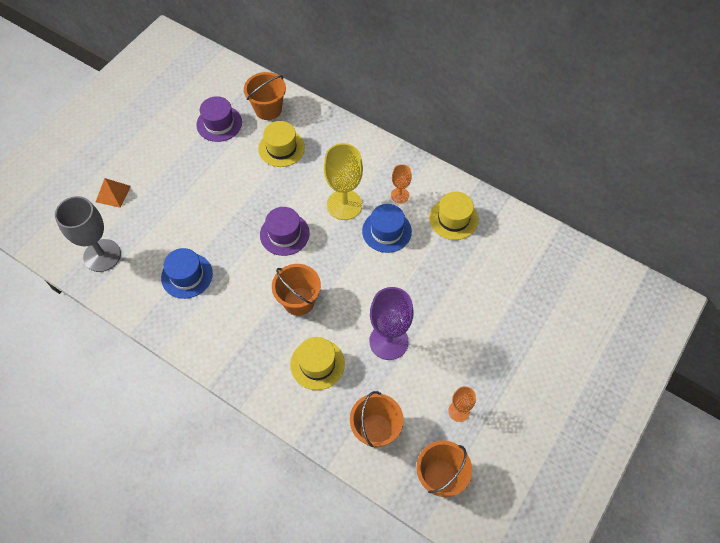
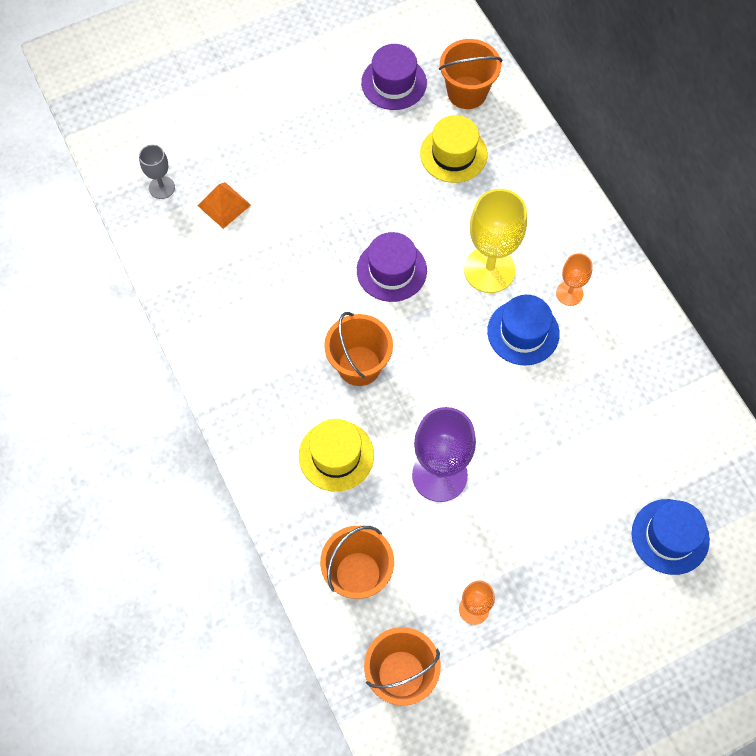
camera: 30 degrees right, 5 degrees up
grey goblet [55,196,121,272] -> grey goblet [139,144,175,199], size x0.52
orange pyramid [96,178,131,208] -> orange pyramid moved to [197,182,251,229]
blue hat [161,248,213,299] -> blue hat moved to [631,499,710,575]
yellow hat [429,192,479,240] -> none

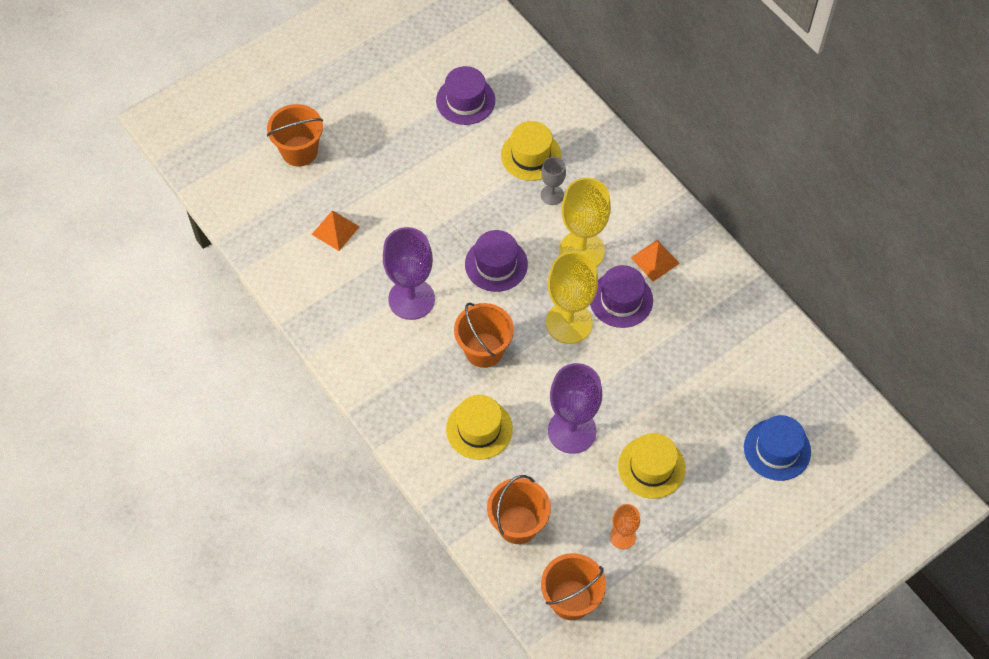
camera: 10 degrees left, 5 degrees down
grey goblet [139,144,175,199] -> grey goblet moved to [541,157,566,205]
orange bucket [439,39,502,109] -> orange bucket moved to [267,104,323,166]
blue hat [487,295,560,366] -> purple hat [590,265,653,328]
orange goblet [556,253,593,306] -> orange pyramid [631,240,680,282]
none -> purple goblet [383,227,435,320]
none -> yellow goblet [546,252,598,344]
none -> yellow hat [618,433,686,499]

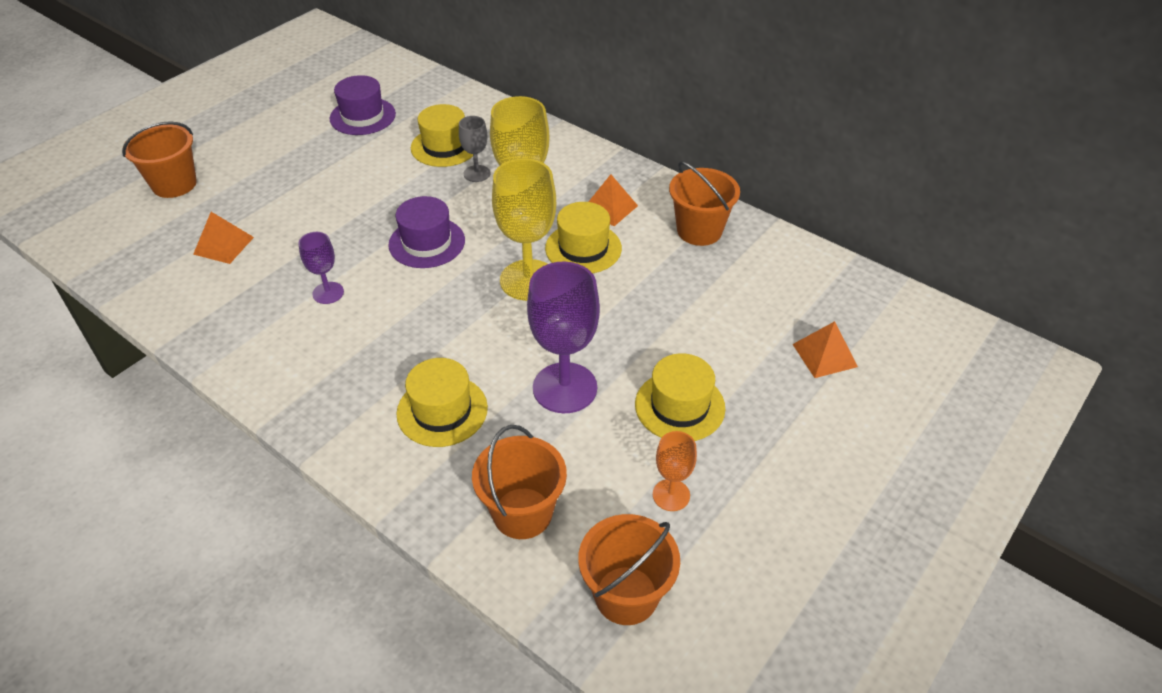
camera: 15 degrees left, 15 degrees down
purple goblet [383,227,435,320] -> purple goblet [298,232,344,304], size x0.52
orange bucket [454,303,514,368] -> orange bucket moved to [669,162,740,246]
purple hat [590,265,653,328] -> yellow hat [545,202,622,273]
blue hat [744,415,811,481] -> orange pyramid [793,321,858,378]

